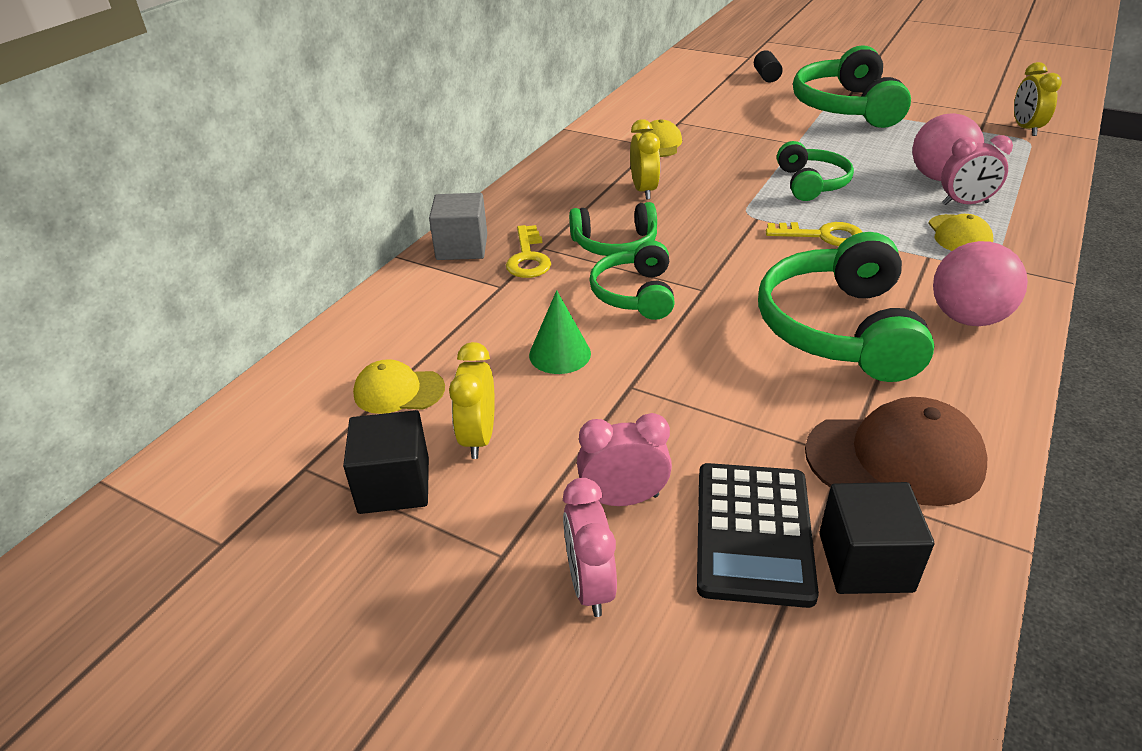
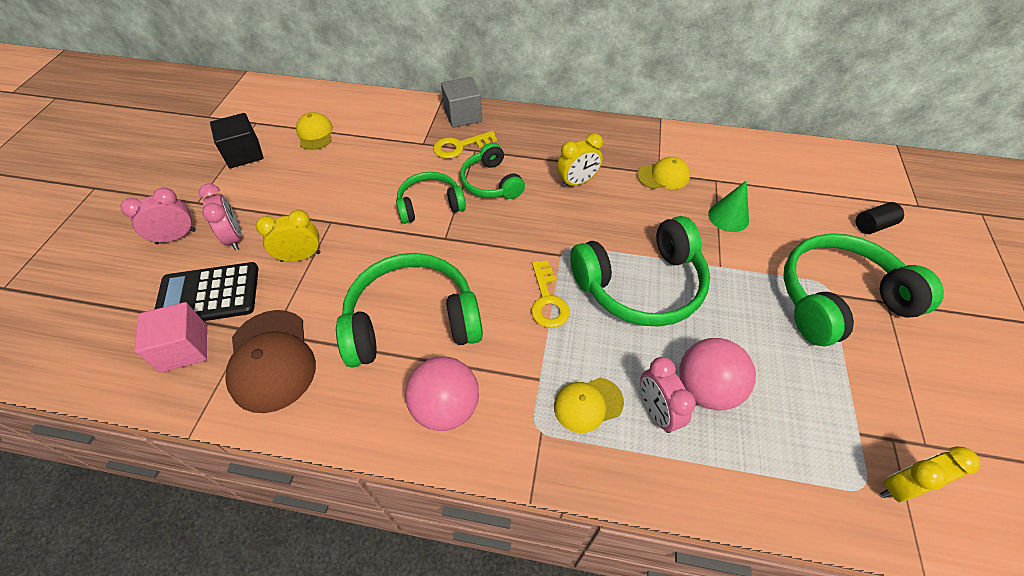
camera: 70 degrees right, 15 degrees up
yellow clock [449,342,495,459] -> yellow clock moved to [256,210,321,262]
green cone [529,290,591,374] -> green cone moved to [708,181,749,232]
green headphones [777,141,854,201] -> green headphones [570,216,710,327], size x1.71
black cube [819,482,934,594] -> pink cube [134,302,207,373]

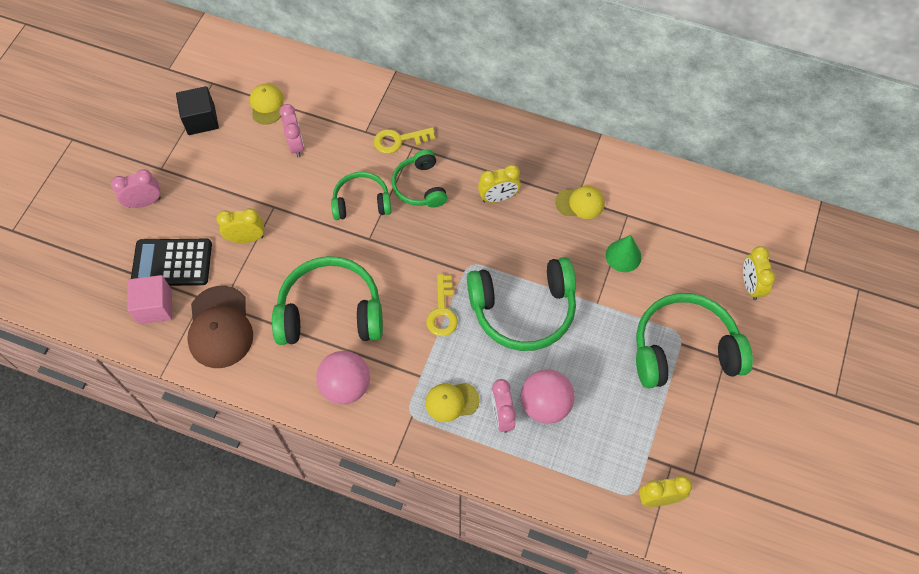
camera: 10 degrees right, 10 degrees up
pink clock [199,183,242,250] -> pink clock moved to [279,104,304,157]
grey cube [441,77,482,128] -> none
black cylinder [856,202,904,234] -> yellow clock [743,246,776,300]

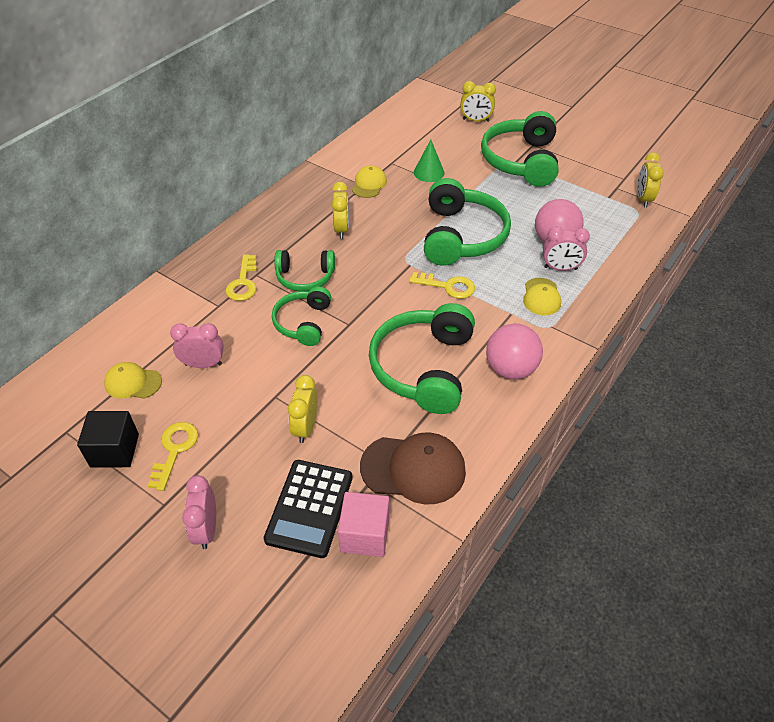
camera: 75 degrees left, 15 degrees down
none -> yellow key [148,422,198,491]

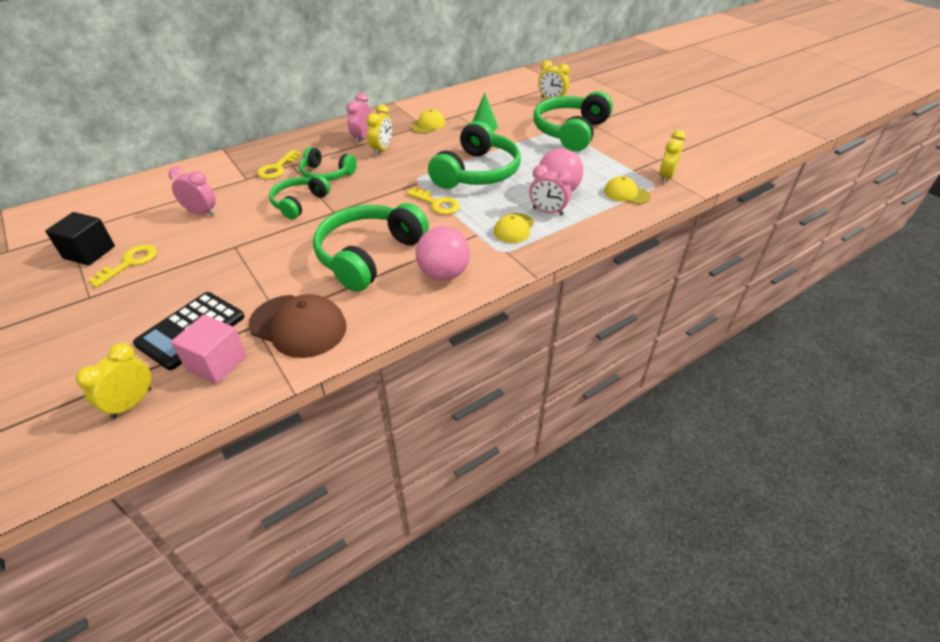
camera: 20 degrees right, 5 degrees down
yellow cap [104,362,162,399] -> yellow cap moved to [604,176,651,205]
pink clock [182,475,216,549] -> pink clock moved to [346,93,371,143]
yellow clock [288,375,318,443] -> yellow clock moved to [76,343,151,419]

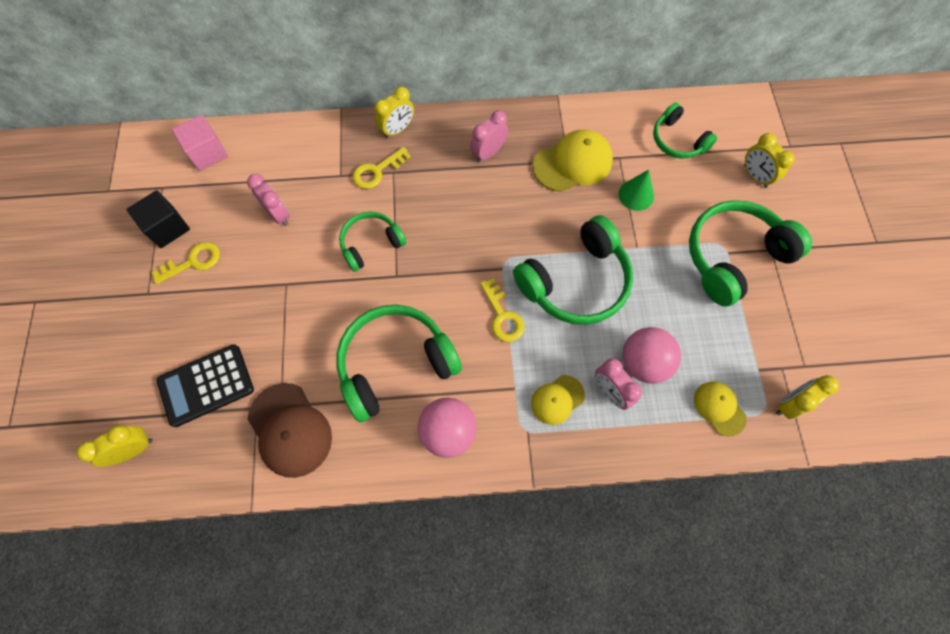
camera: 30 degrees right, 25 degrees up
pink cube [171,315,247,384] -> pink cube moved to [172,115,228,171]
green headphones [299,147,357,181] -> green headphones moved to [653,102,717,159]
yellow clock [366,105,392,155] -> yellow clock moved to [374,87,414,138]
yellow cap [411,109,445,134] -> yellow cap [533,130,613,192], size x1.69

